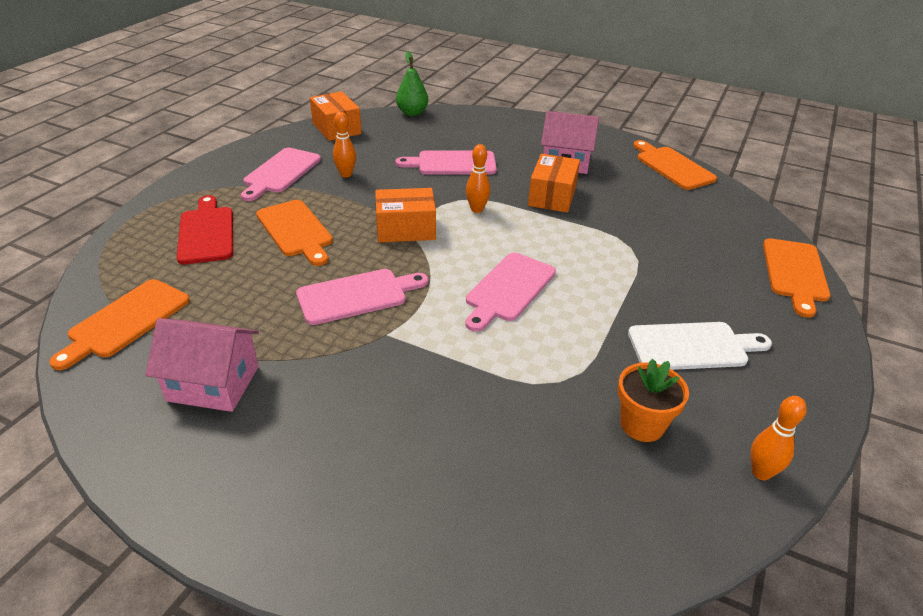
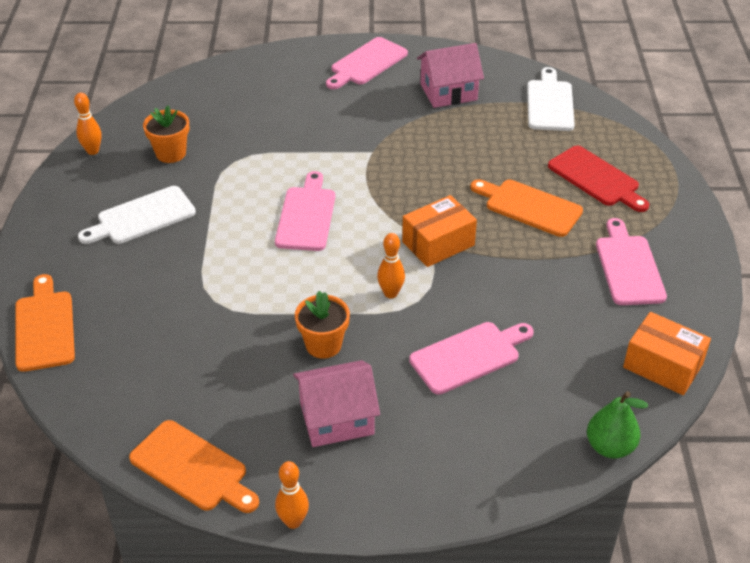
camera: 155 degrees right, 5 degrees up
orange cutting board [49,279,190,370] -> white cutting board [527,67,575,131]
pink cutting board [296,269,428,325] -> pink cutting board moved to [326,37,408,89]
orange bowling pin [333,112,356,178] -> orange bowling pin moved to [275,461,309,529]
orange box [528,154,580,213] -> orange flower pot [295,291,350,359]

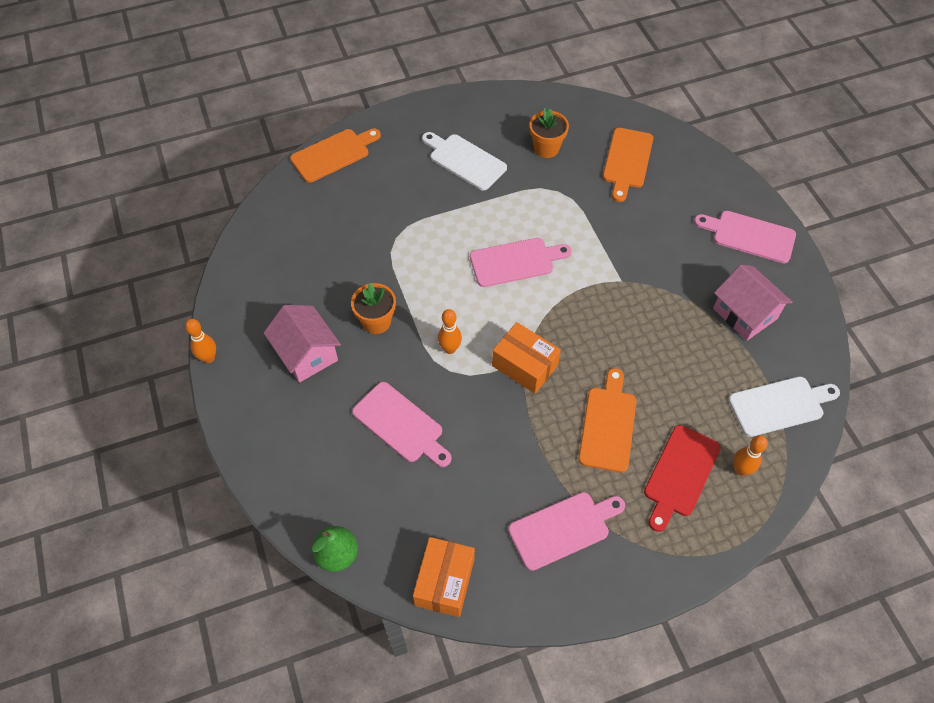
camera: 70 degrees right, 15 degrees up
orange bowling pin [74,93,102,155] -> orange bowling pin moved to [733,435,768,476]
orange cutting board [129,420,259,513] -> orange cutting board moved to [603,128,653,202]

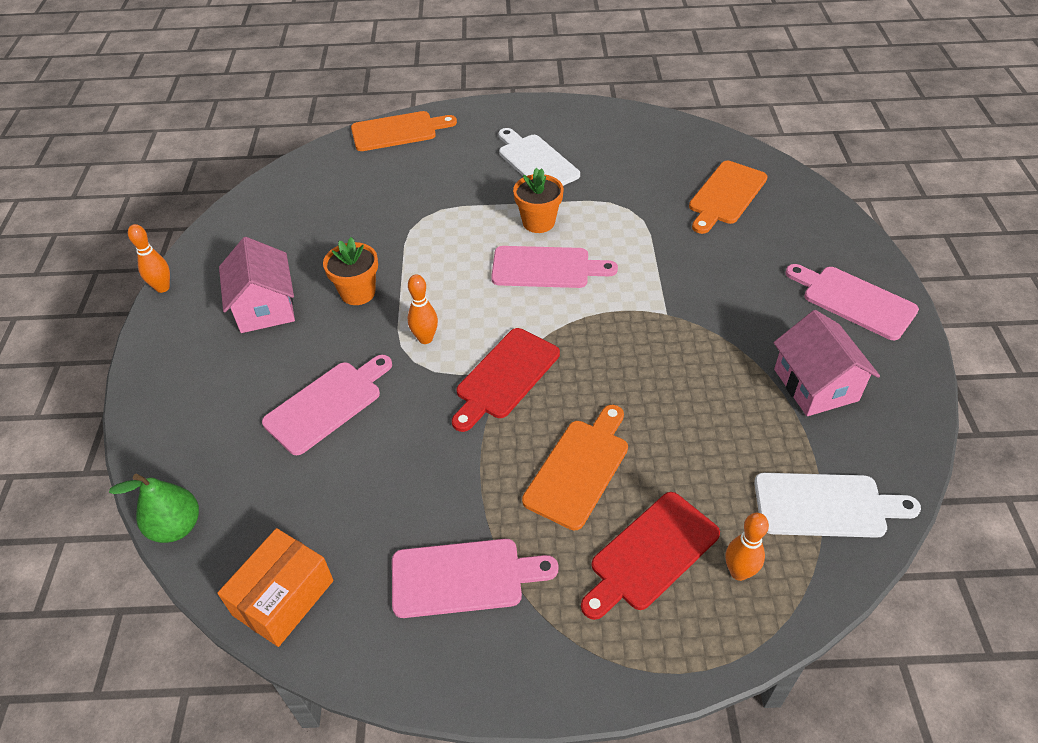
camera: 20 degrees right, 10 degrees down
pink cutting board [352,382,452,467] -> pink cutting board turned 105 degrees counterclockwise [262,355,392,455]
orange box [492,322,561,394] -> red cutting board [452,328,560,432]
orange flower pot [529,109,569,158] -> orange flower pot moved to [513,168,564,233]

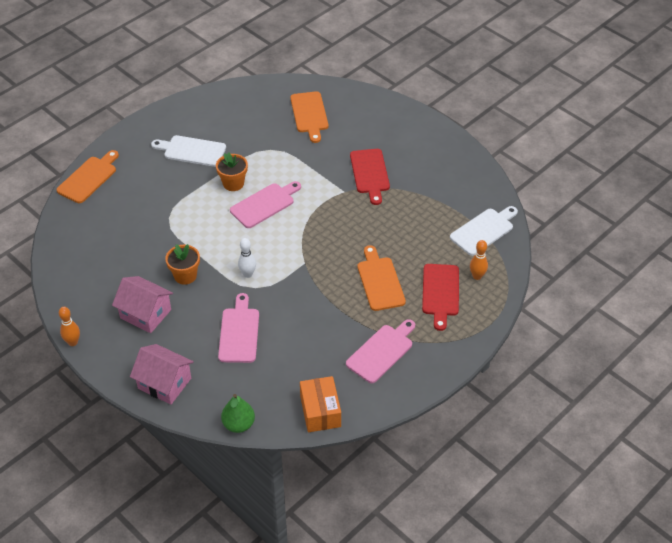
camera: 45 degrees left, 0 degrees up
orange bowling pin [408,274,438,344] -> white bowling pin [238,238,256,278]
red cutting board [452,328,560,432] -> red cutting board moved to [350,149,390,205]
pink house [773,310,880,416] -> pink house moved to [130,344,194,405]
pink cutting board [785,264,919,340] -> none

